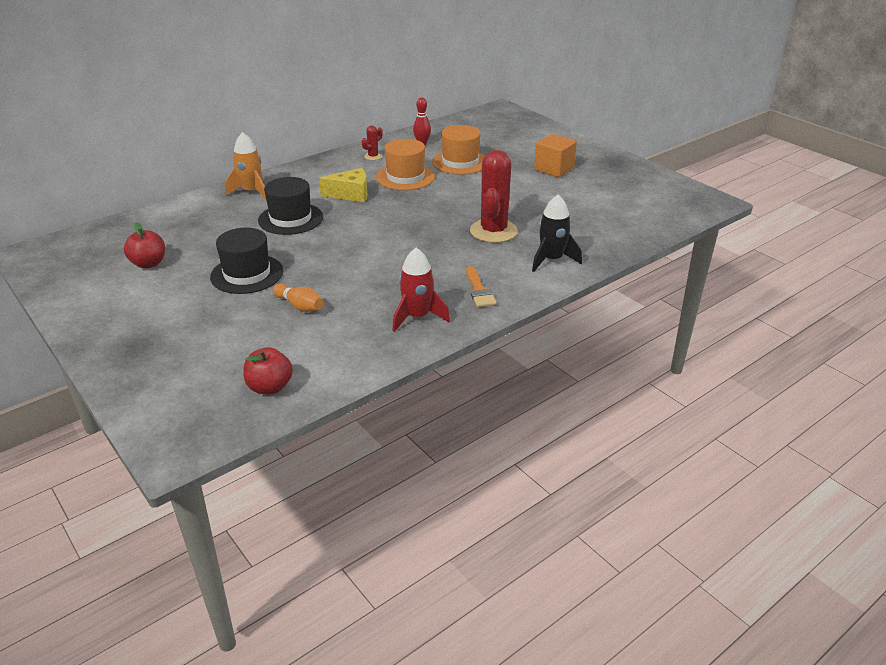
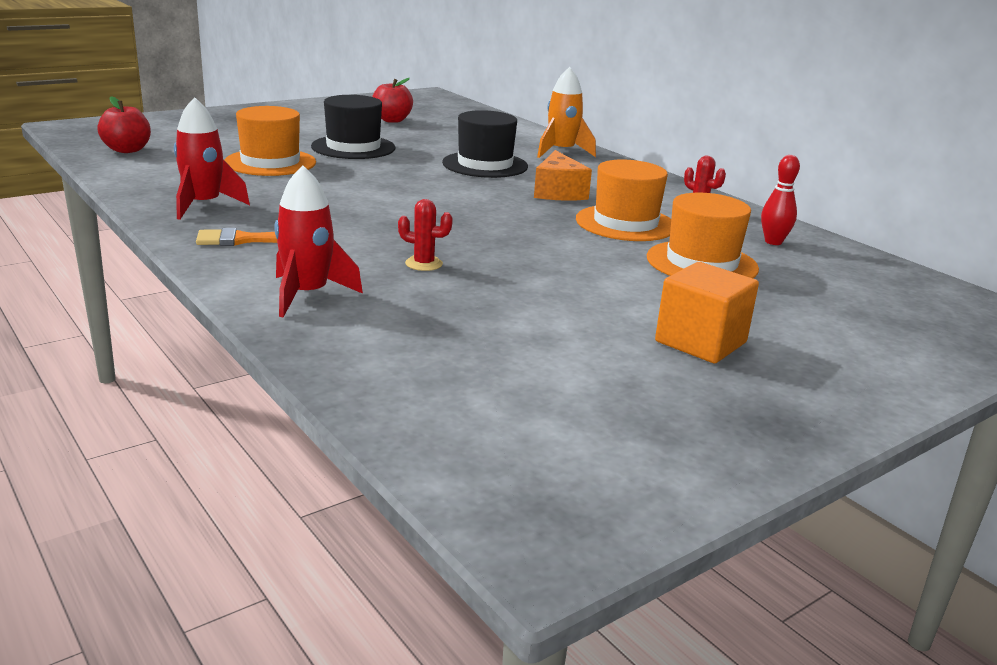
camera: 90 degrees right, 10 degrees down
orange bowling pin [273,284,323,312] -> orange hat [225,106,316,176]
yellow cheese [319,168,368,202] -> orange cheese [534,150,592,201]
red cactus [470,150,518,243] -> red cactus [398,199,453,271], size x0.45
black rocket [532,195,582,272] -> red rocket [274,166,363,317]

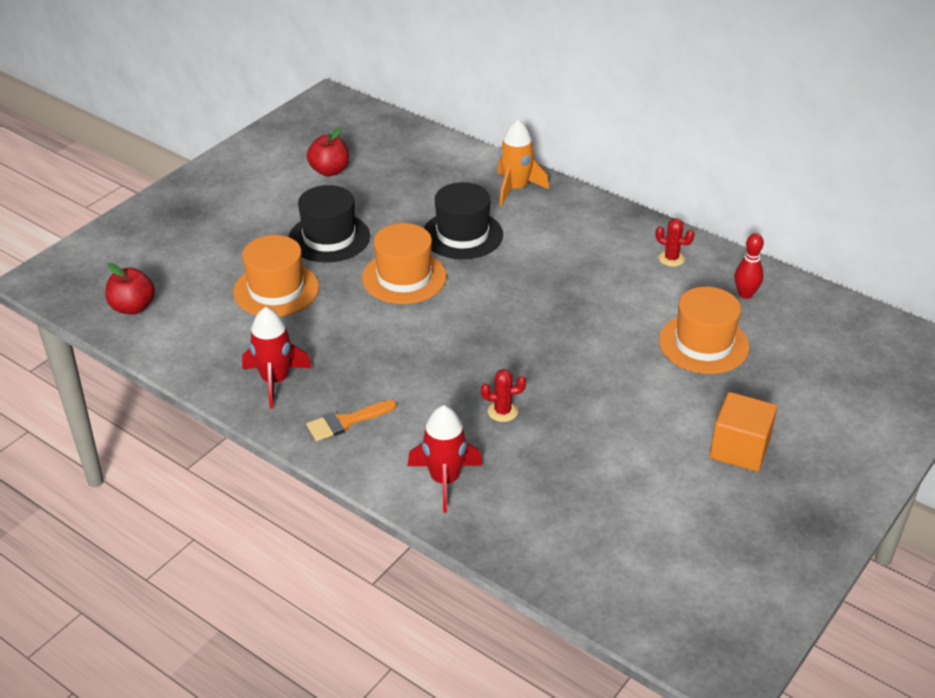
camera: 15 degrees left, 15 degrees up
orange cheese [534,150,592,201] -> none
orange hat [576,159,671,241] -> orange hat moved to [362,223,446,304]

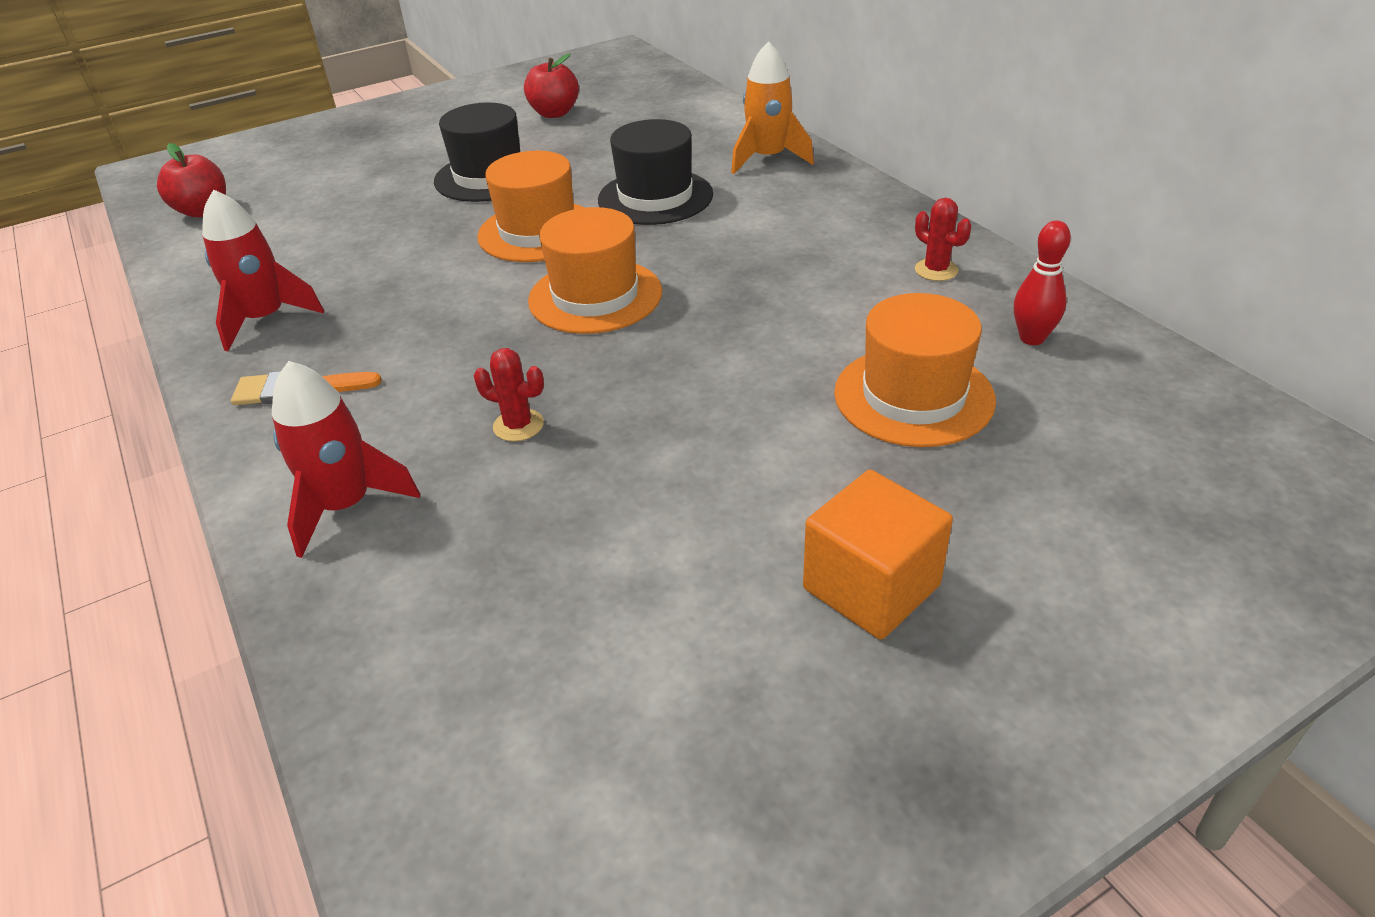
camera: 25 degrees right, 0 degrees up
orange hat [233,235,319,317] -> orange hat moved to [528,207,662,334]

